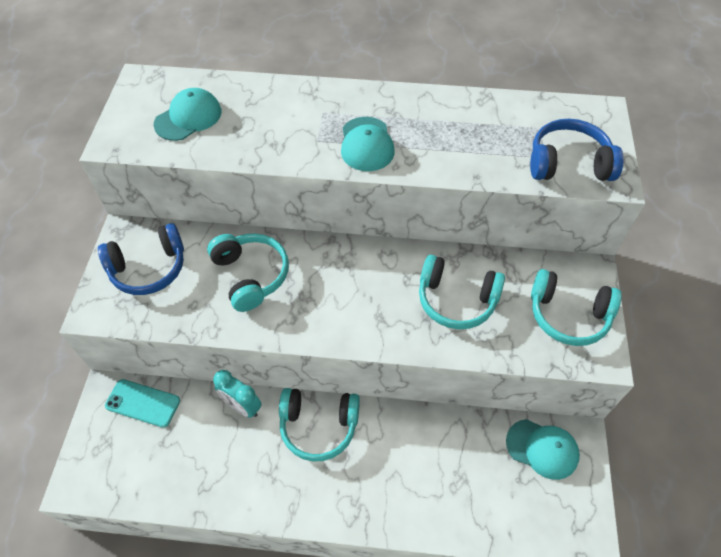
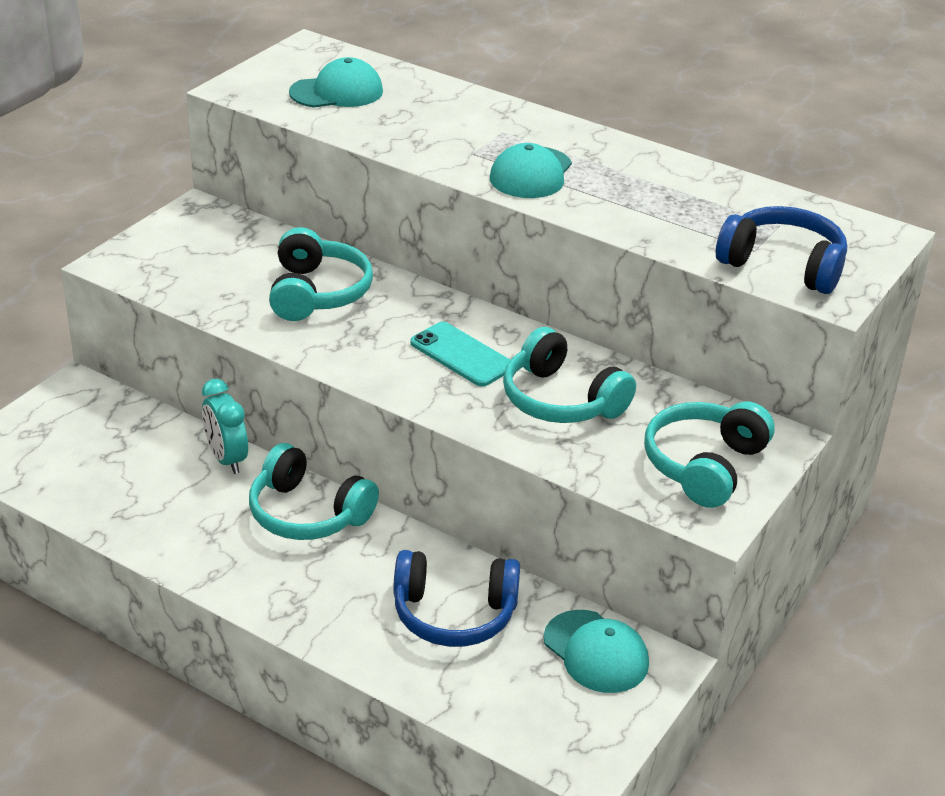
camera: 25 degrees right, 20 degrees down
blue headphones [98,223,184,295] -> blue headphones moved to [393,550,520,647]
turquoise phone [105,379,180,428] -> turquoise phone moved to [410,322,510,387]
turquoise headphones [531,269,622,346] -> turquoise headphones turned 75 degrees clockwise [644,402,775,508]

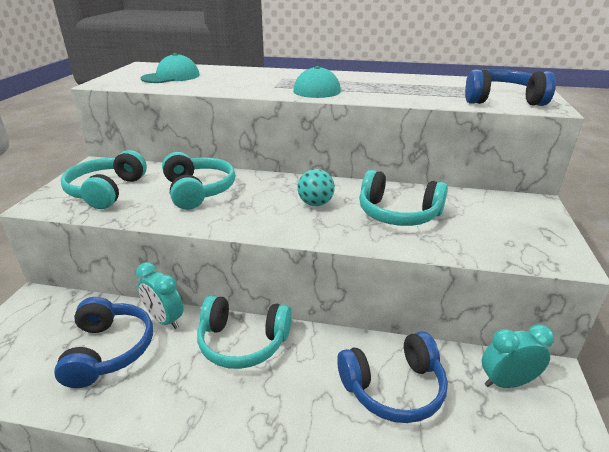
camera: 20 degrees left, 5 degrees down
turquoise phone [410,322,510,387] -> turquoise ball [297,169,335,206]
turquoise cap [544,610,649,693] -> turquoise clock [482,324,554,388]
turquoise headphones [644,402,775,508] -> turquoise headphones moved to [61,150,147,209]
none -> blue headphones [54,297,153,388]

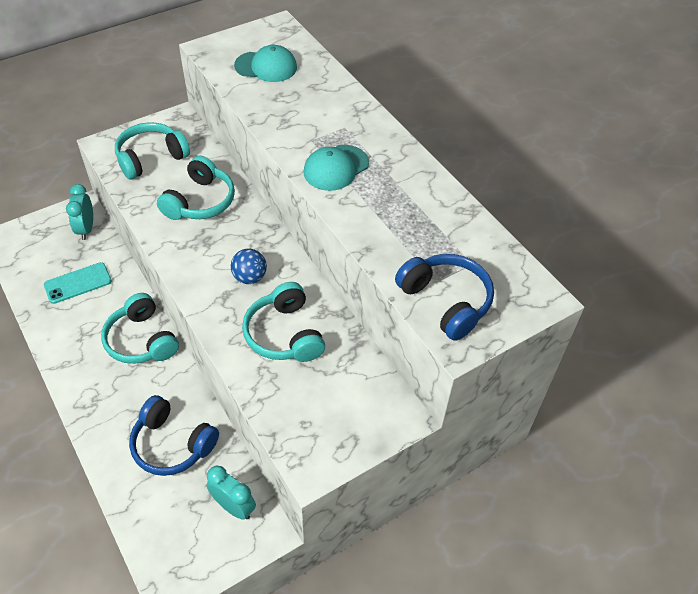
camera: 45 degrees right, 20 degrees up
blue headphones [54,297,153,388] -> turquoise phone [44,262,112,304]
turquoise clock [136,262,184,329] -> turquoise clock moved to [66,184,93,240]
turquoise ball [297,169,335,206] -> blue ball [231,248,267,284]

